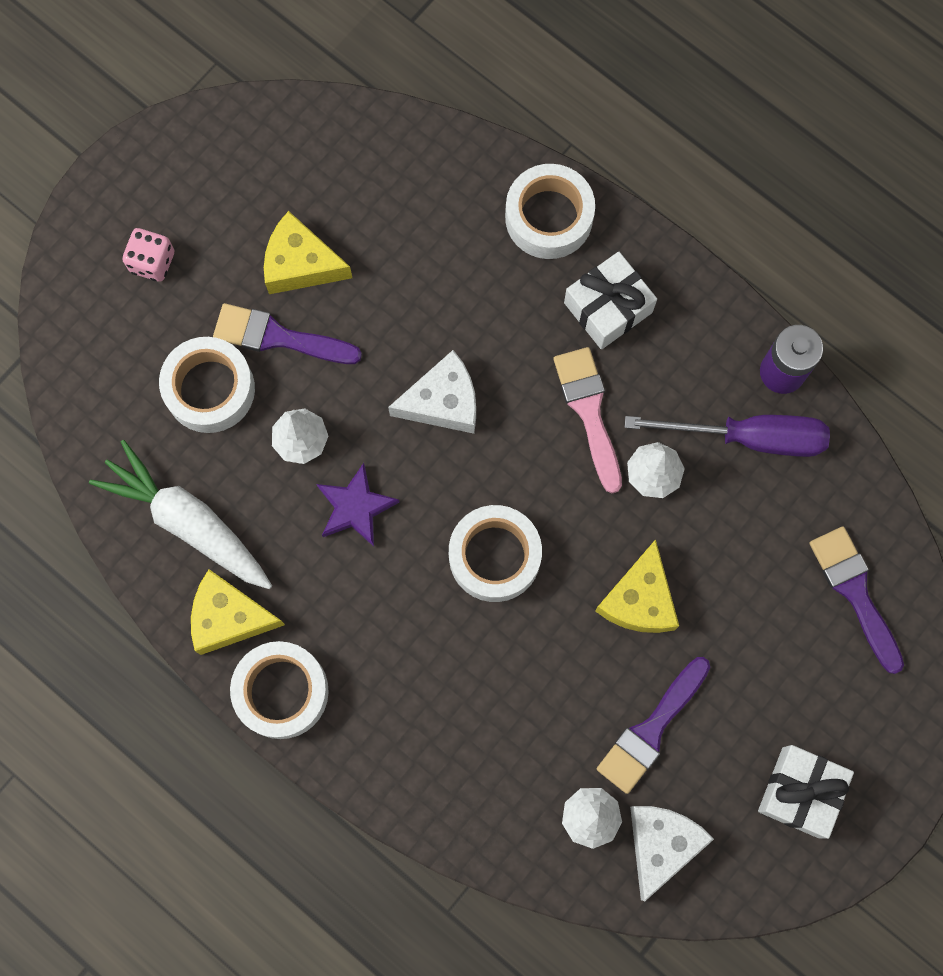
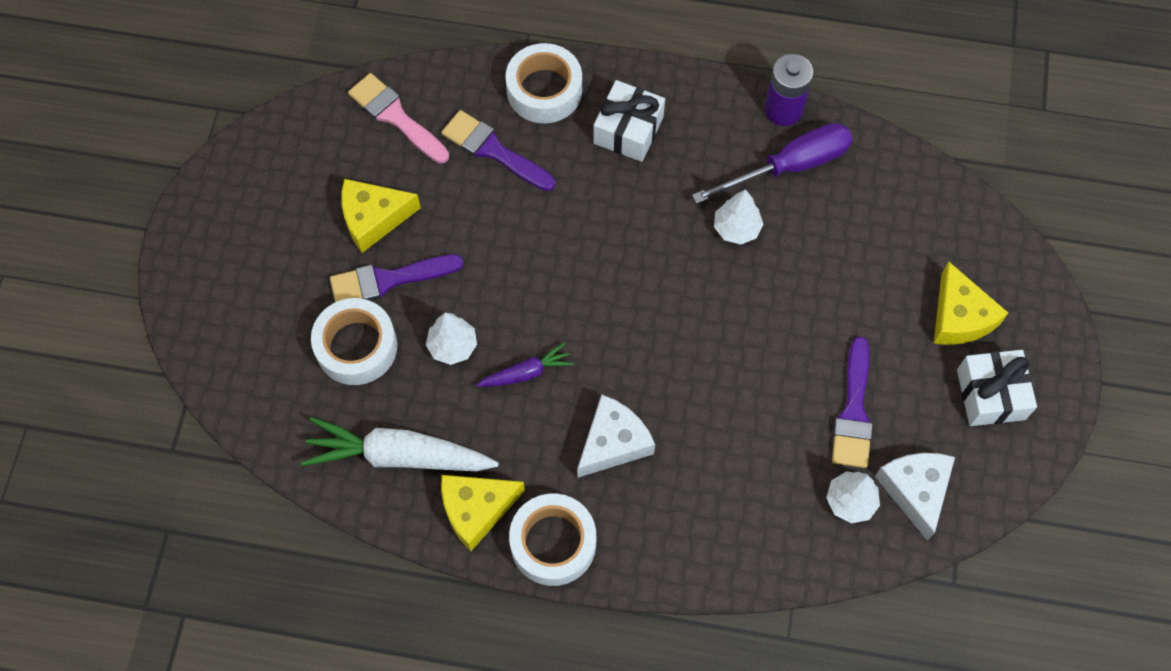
camera: 30 degrees left, 10 degrees down
pink dice [122,228,174,282] -> none
purple star [316,463,399,547] -> purple carrot [476,342,574,387]
white cheese [388,350,476,434] -> white cheese moved to [577,394,655,478]
white tape [449,505,542,602] -> none
pink brush [554,347,622,493] -> pink brush moved to [348,73,449,164]
yellow cheese [595,539,679,633] -> yellow cheese moved to [934,261,1008,345]
purple brush [810,526,904,674] -> purple brush moved to [441,110,555,191]

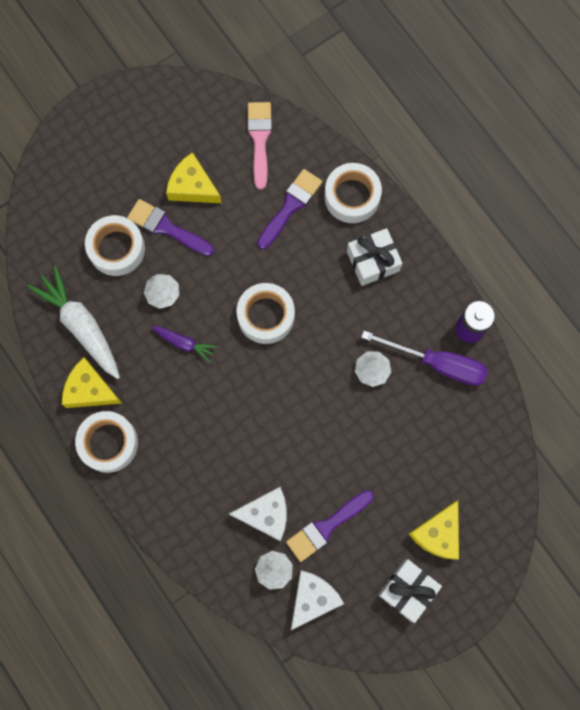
camera: 45 degrees right, 10 degrees up
purple brush [441,110,555,191] -> purple brush turned 45 degrees clockwise [257,169,322,249]
white cheese [577,394,655,478] -> white cheese moved to [229,487,287,541]
none -> white tape [237,283,295,344]

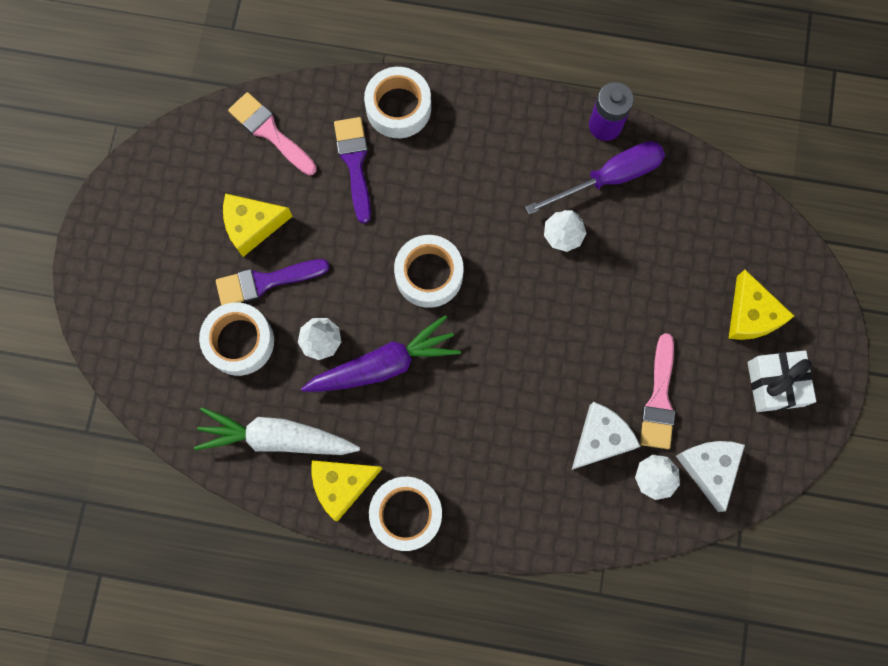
camera: 45 degrees left, 0 degrees up
purple carrot [151,326,217,363] -> purple carrot [301,315,461,392], size x1.92
purple brush [286,490,374,562] -> pink brush [640,333,675,449]
white gift [347,228,403,286] -> none

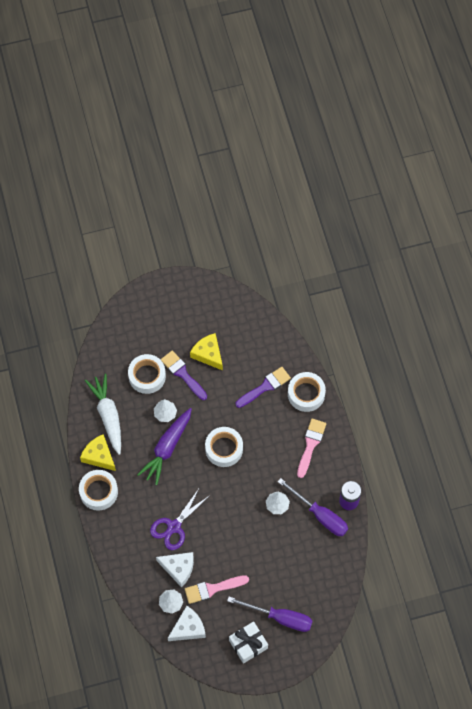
camera: 65 degrees right, 10 degrees down
pink brush [228,92,317,176] -> pink brush moved to [297,418,326,478]
purple carrot [301,315,461,392] -> purple carrot turned 75 degrees clockwise [137,408,192,485]
yellow cheese [728,270,794,340] -> purple screwdriver [227,597,312,632]
none -> purple scissors [150,487,209,550]

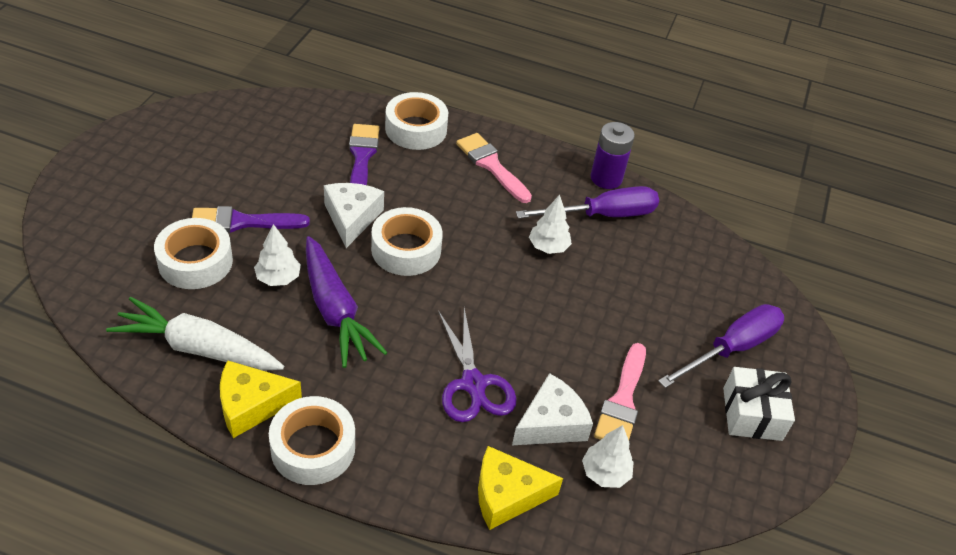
camera: 60 degrees left, 20 degrees down
white cheese [168,606,206,641] -> white cheese moved to [324,183,384,248]
yellow cheese [190,333,223,371] -> yellow cheese moved to [478,446,563,530]

